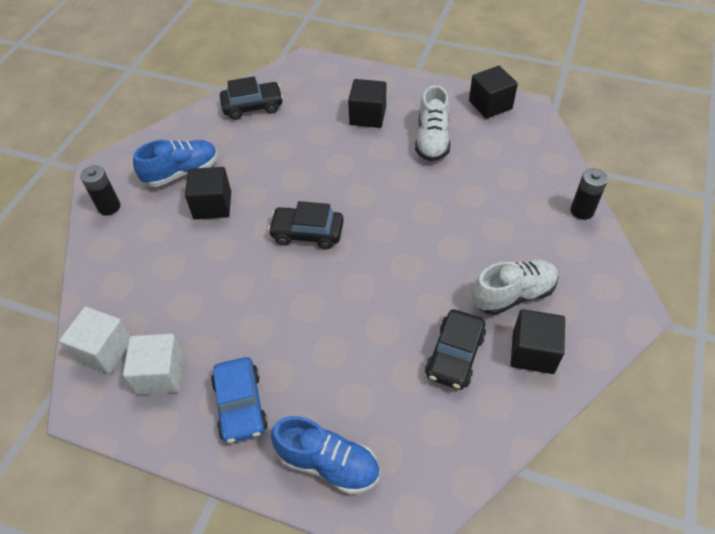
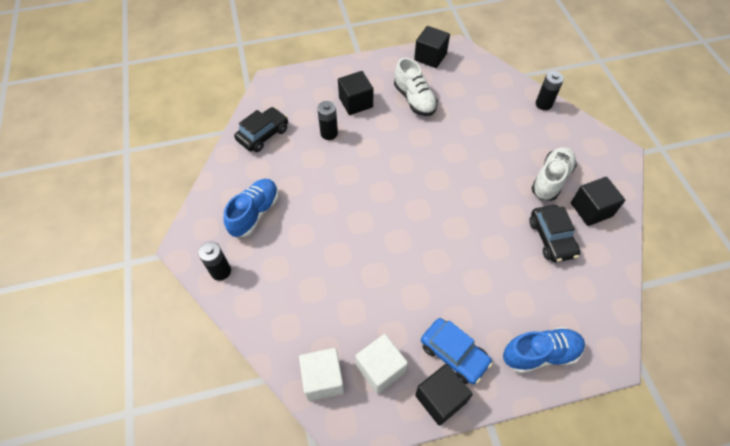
camera: 35 degrees left, 5 degrees up
black cube [185,167,231,219] -> black cube moved to [415,364,473,426]
black car [268,201,344,249] -> none
none -> black battery [317,101,338,140]

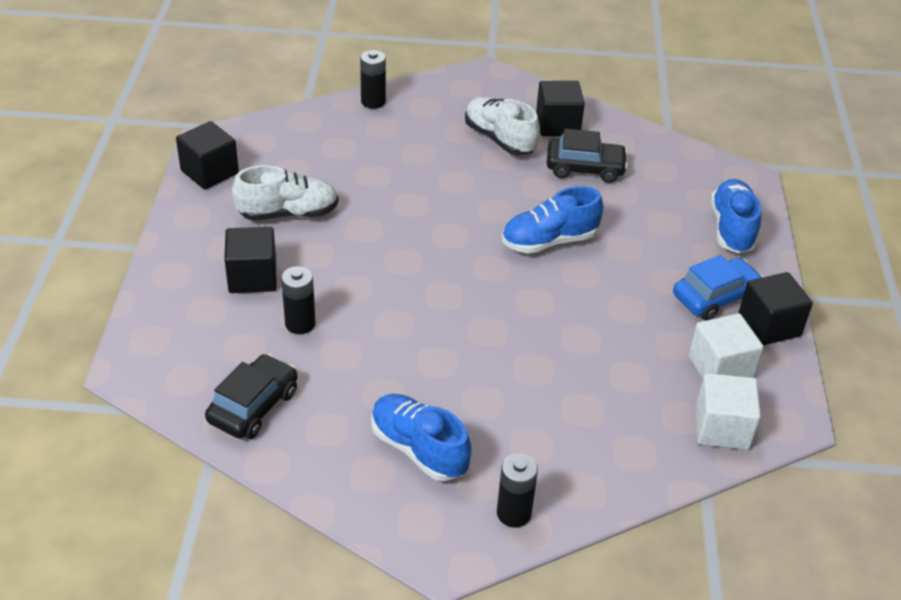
camera: 75 degrees left, 15 degrees down
black car [234,107,288,152] -> black car turned 60 degrees clockwise [205,354,297,439]
none -> blue shoe [502,186,603,254]

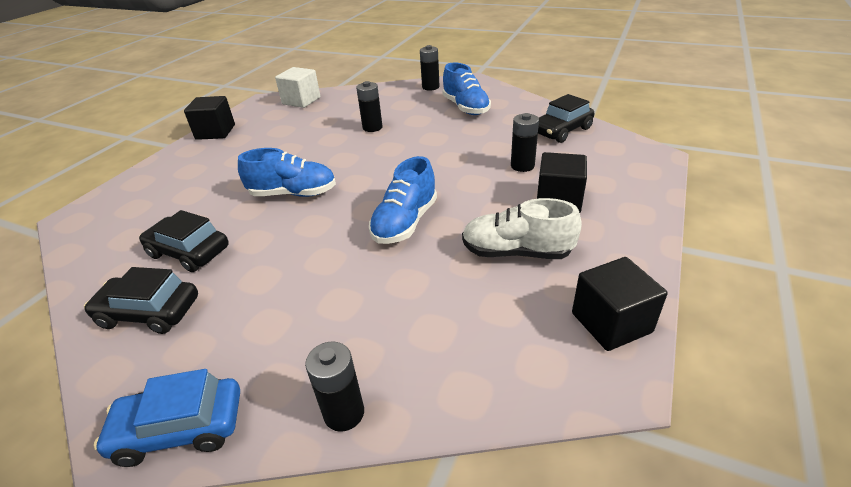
camera: 155 degrees left, 5 degrees down
white shoe [465,97,540,155] -> none
black cube [536,81,585,136] -> black car [84,267,198,334]
blue car [673,255,763,321] -> blue car moved to [94,369,240,467]
white cube [689,313,764,378] -> none
blue shoe [711,179,761,253] -> blue shoe moved to [369,156,437,244]
none -> black battery [356,81,383,132]

